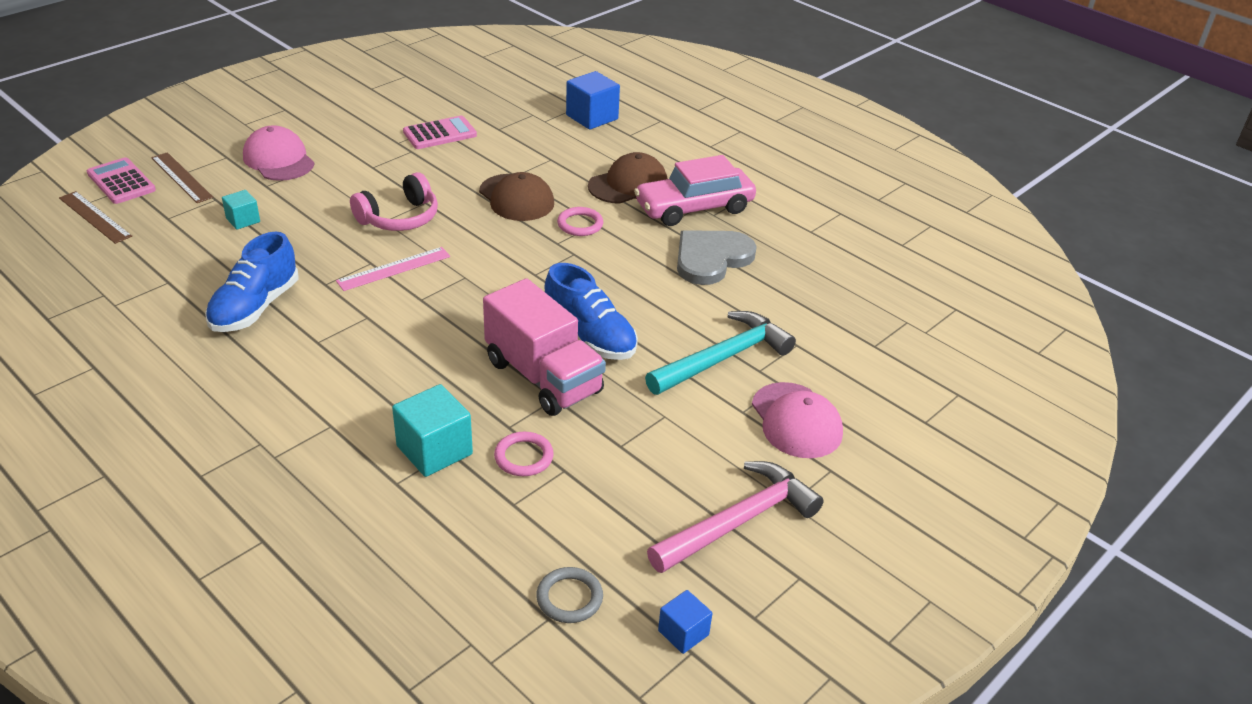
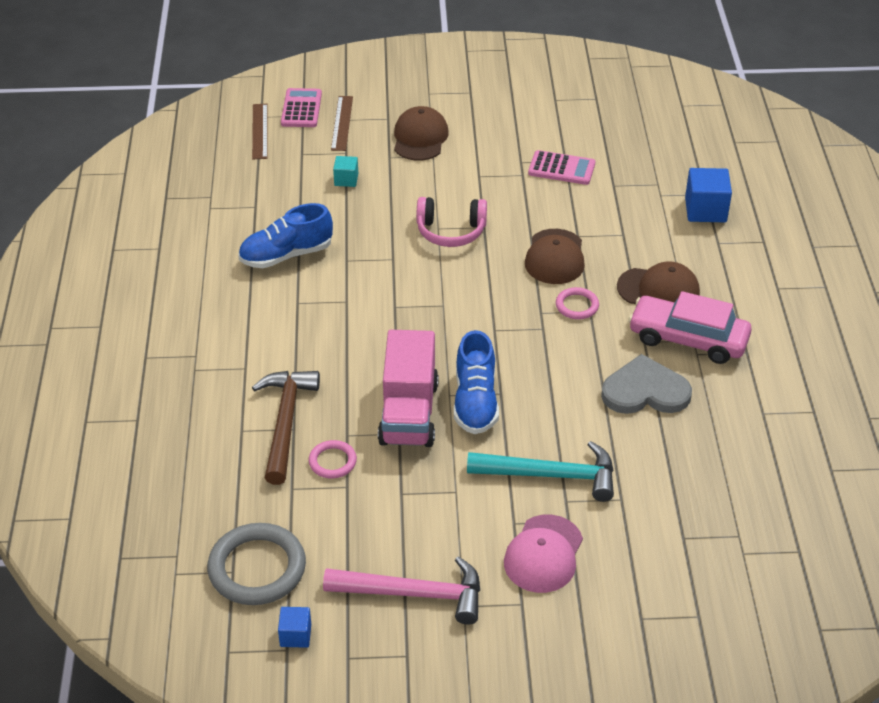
camera: 45 degrees right, 5 degrees up
pink cap [243,125,314,181] -> brown cap [394,106,449,161]
pink ruler [336,247,450,291] -> none
turquoise cube [392,384,473,477] -> brown hammer [252,371,320,485]
grey ring [536,567,603,623] -> grey ring [207,523,306,605], size x1.91

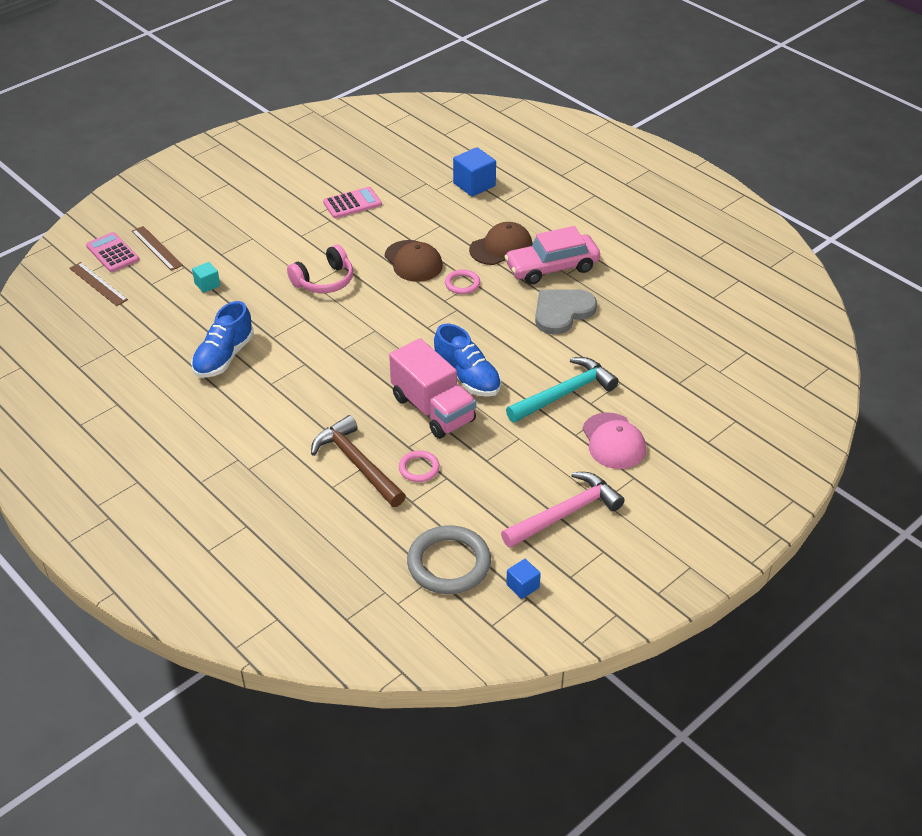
camera: 40 degrees left, 0 degrees up
brown cap [394,106,449,161] -> none

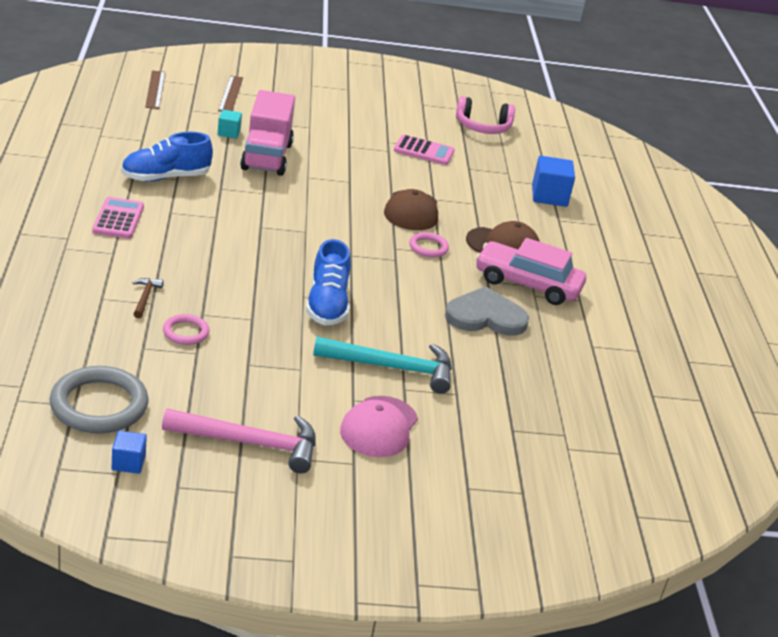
camera: 35 degrees right, 10 degrees down
pink calculator [86,232,139,272] -> pink calculator moved to [92,197,144,239]
pink headphones [287,244,353,293] -> pink headphones moved to [456,96,515,134]
brown hammer [311,415,406,507] -> brown hammer [133,278,164,318], size x0.46
pink truck [389,338,476,439] -> pink truck moved to [240,90,295,176]

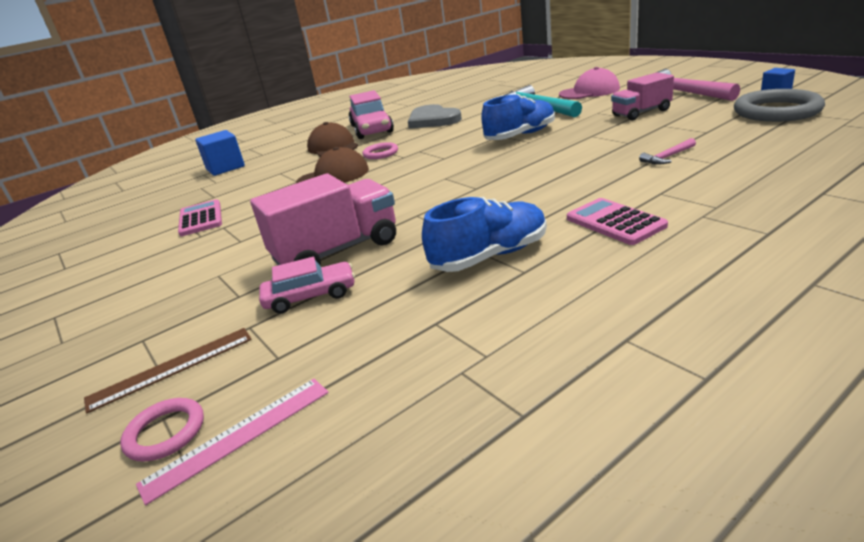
camera: 115 degrees left, 5 degrees down
pink calculator [92,197,144,239] -> pink calculator turned 90 degrees clockwise [567,198,668,245]
blue shoe [121,132,213,182] -> blue shoe turned 60 degrees counterclockwise [422,197,547,272]
brown hammer [133,278,164,318] -> pink hammer [639,138,696,165]
brown ruler [145,70,165,109] -> pink ruler [136,379,329,505]
pink ring [163,314,210,345] -> pink ring moved to [120,398,204,462]
turquoise cube [217,110,242,139] -> pink car [259,257,355,314]
pink headphones [456,96,515,134] -> none
none -> pink truck [611,72,674,120]

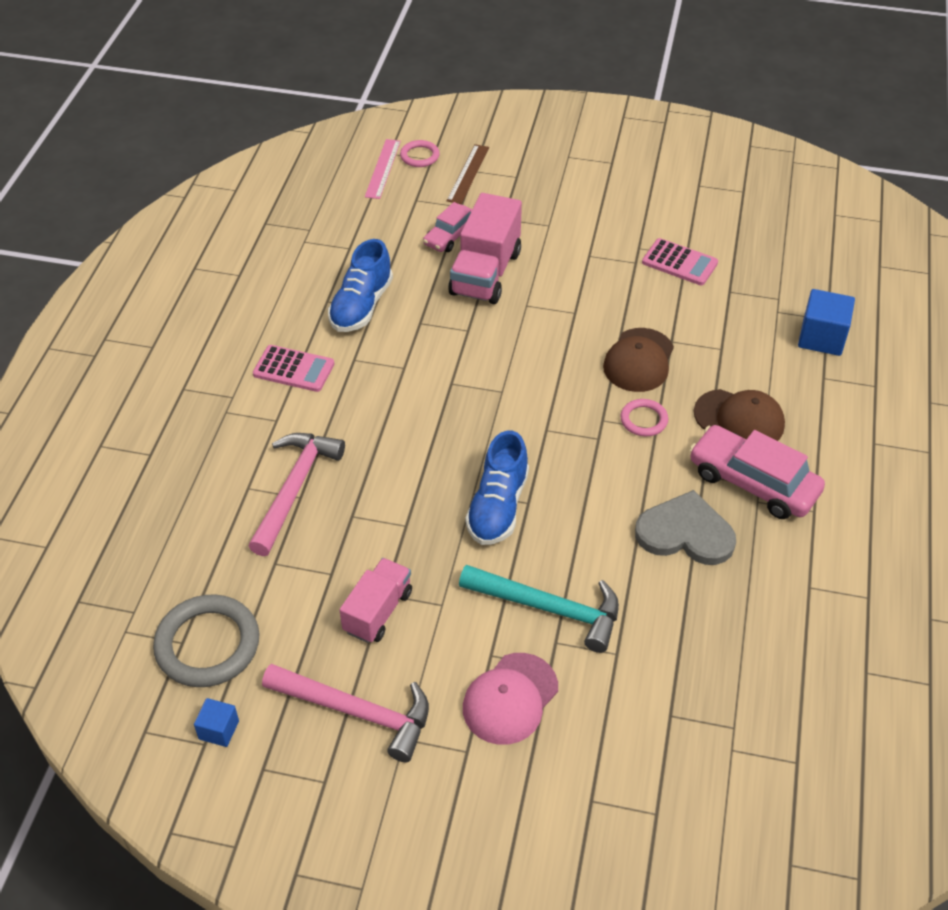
camera: 135 degrees right, 20 degrees up
pink hammer [639,138,696,165] -> pink hammer [248,433,345,556], size x2.16

